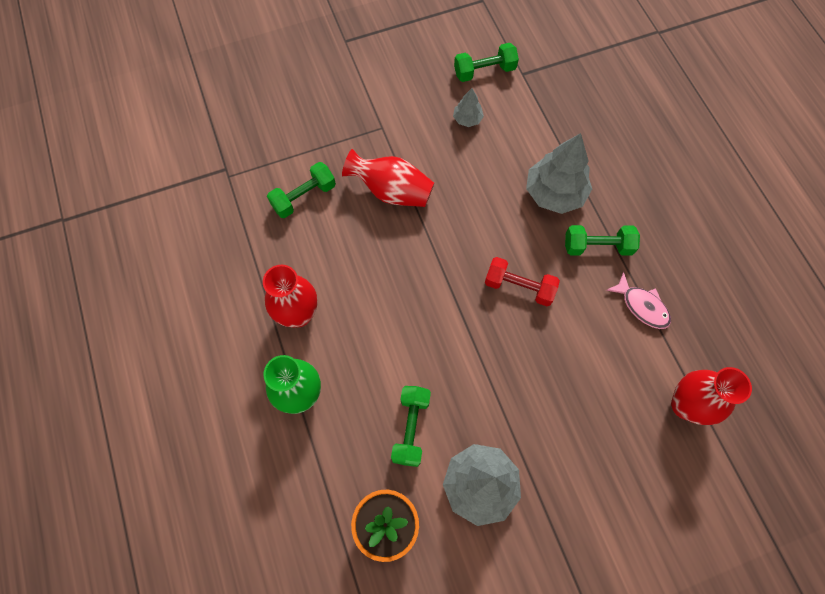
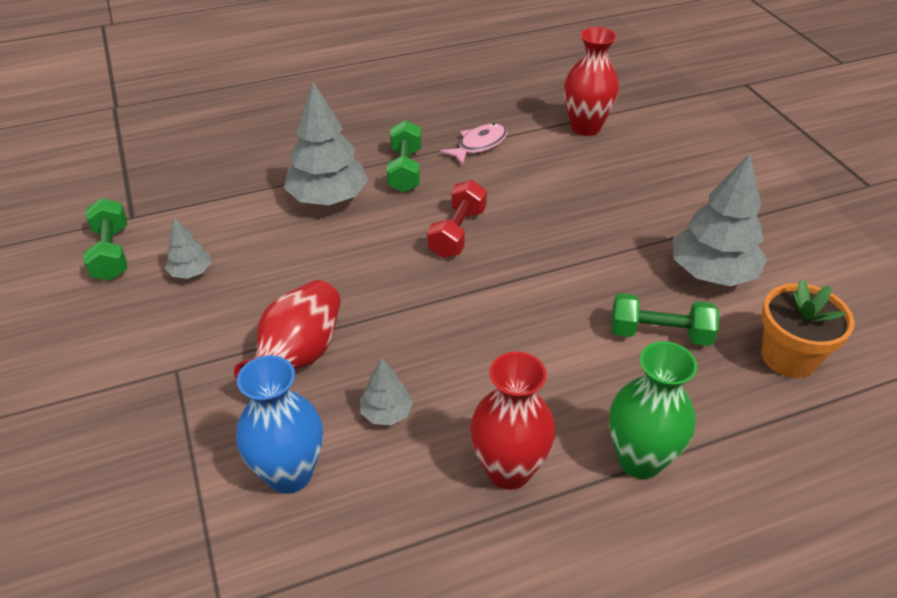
camera: 90 degrees left, 25 degrees down
green dumbbell [267,162,336,218] -> blue vase [236,355,323,494]
none -> grey tree [360,358,413,425]

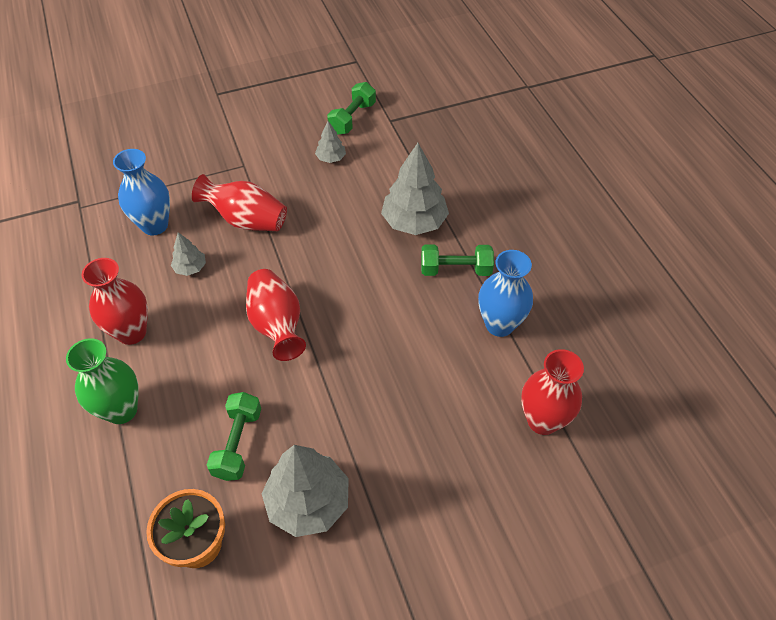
camera: 90 degrees right, 10 degrees up
green dumbbell [83,198,127,281] -> green dumbbell turned 45 degrees counterclockwise [327,82,376,135]
red dumbbell [427,180,487,258] -> none
pink fish [440,123,508,165] -> blue vase [478,250,533,337]
none -> red vase [246,269,306,361]

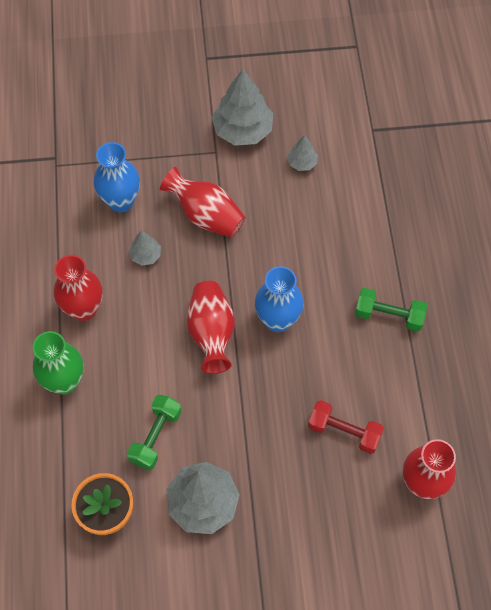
camera: 15 degrees right, 10 degrees up
green dumbbell [327,82,376,135] -> none
grey tree [381,143,449,235] -> grey tree moved to [212,69,273,146]
blue vase [478,250,533,337] -> blue vase moved to [255,266,304,332]
none -> red dumbbell [308,400,384,454]

